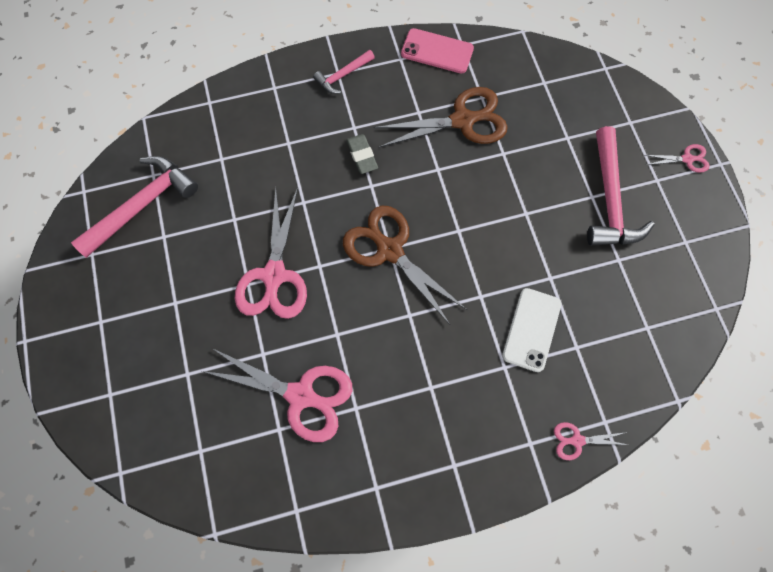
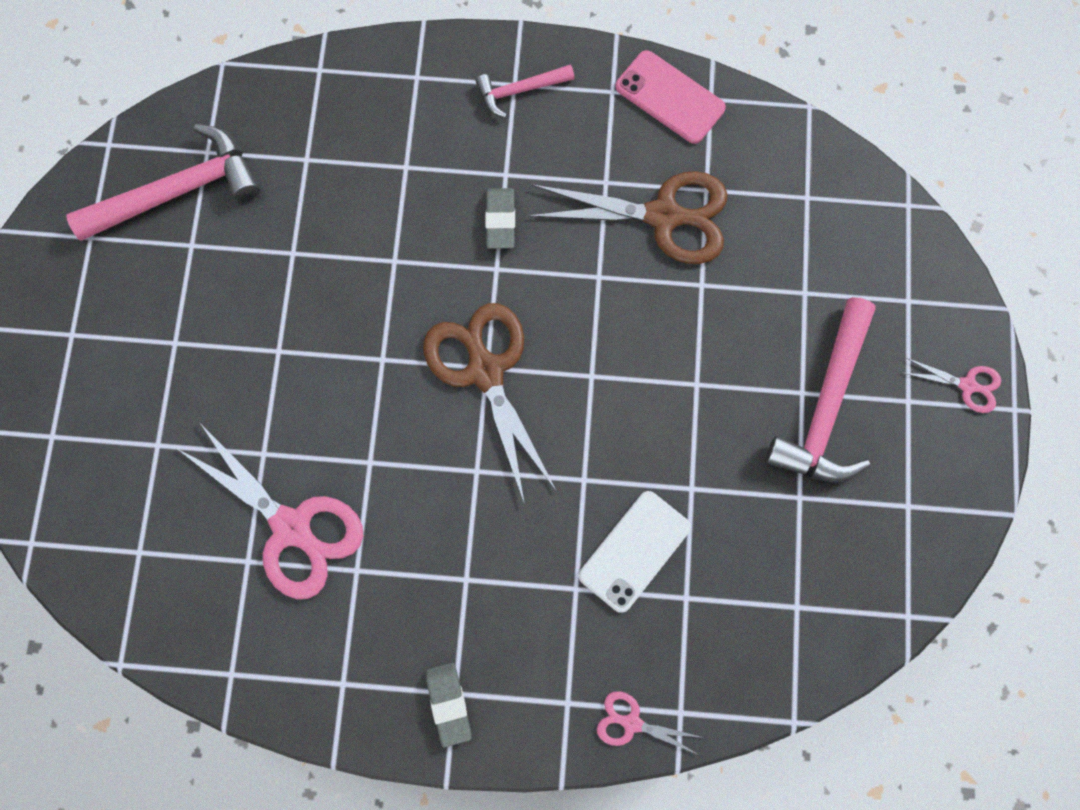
camera: 20 degrees right, 5 degrees up
pink scissors [235,187,307,319] -> none
none -> grey eraser [425,663,472,748]

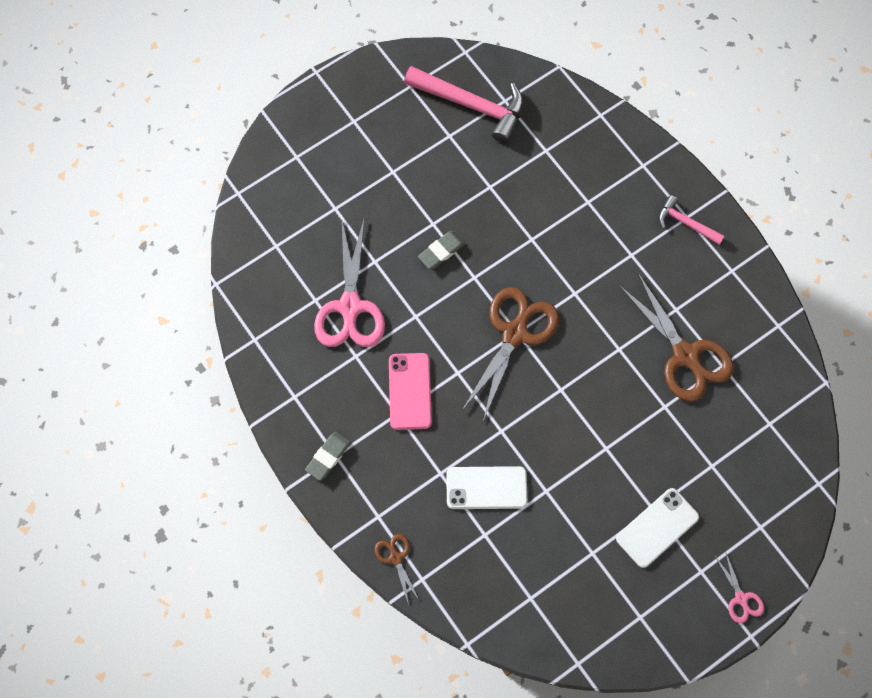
camera: 50 degrees right, 5 degrees down
grey eraser [485,188,515,249] -> grey eraser moved to [418,231,465,269]
pink scissors [597,691,704,754] -> brown scissors [374,534,419,605]
pink phone [615,50,726,144] -> pink phone moved to [389,353,432,430]
pink hammer [765,297,875,483] -> white phone [616,488,699,568]

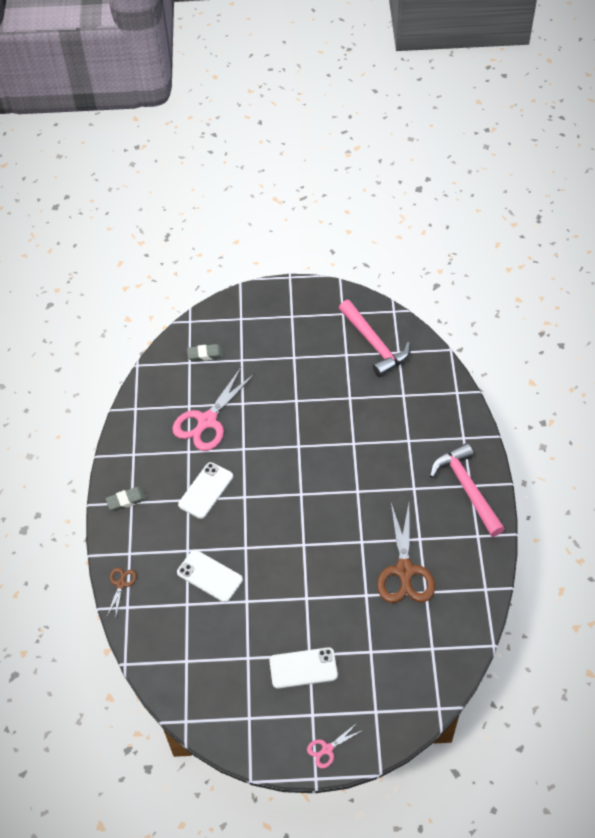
camera: 35 degrees right, 15 degrees down
pink phone [389,353,432,430] -> white phone [178,462,233,519]
grey eraser [418,231,465,269] -> grey eraser moved to [187,344,224,361]
brown scissors [462,287,559,421] -> none
pink hammer [659,195,725,245] -> pink hammer [430,443,505,537], size x1.85
pink scissors [715,551,764,623] -> pink scissors turned 45 degrees clockwise [307,722,363,768]

